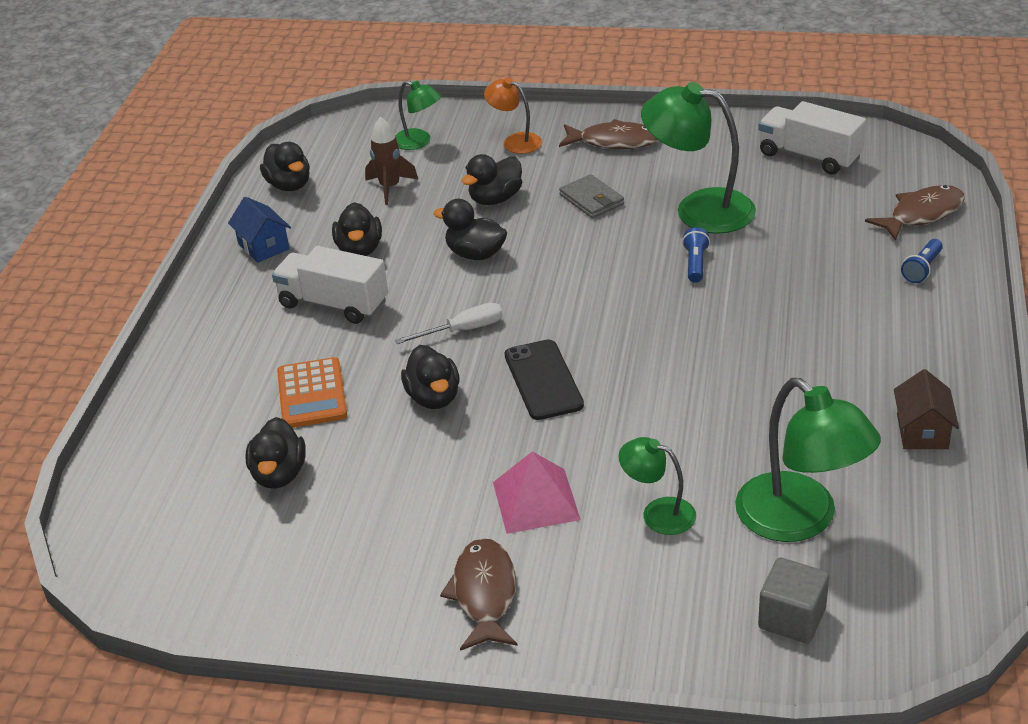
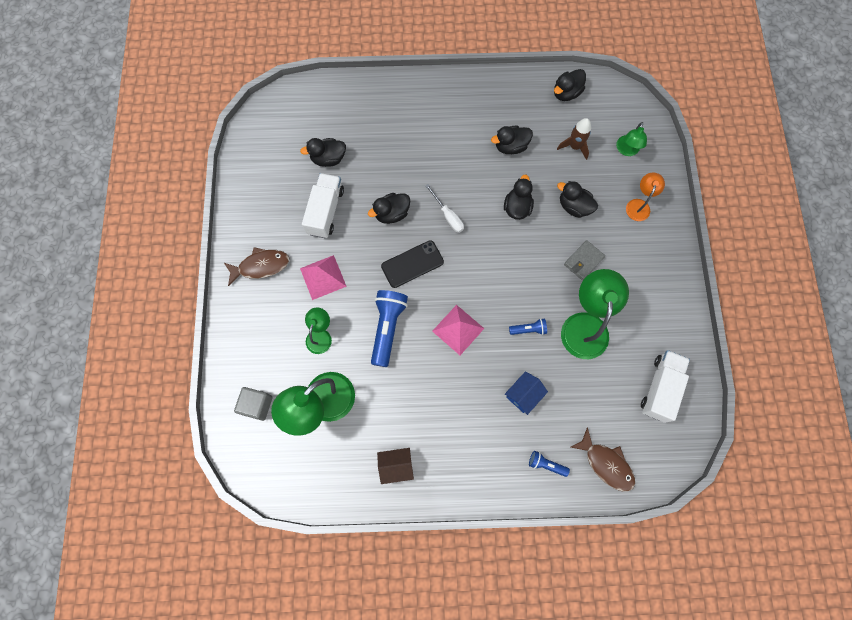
camera: 75 degrees right, 35 degrees up
blue house [228,197,291,263] -> blue house moved to [505,371,548,415]
white truck [272,246,388,324] -> white truck moved to [302,173,344,238]
orange calculator [277,357,347,428] -> none
brown fish [559,119,658,149] -> none
none -> blue flashlight [371,290,408,367]
none -> pink pyramid [432,305,484,355]

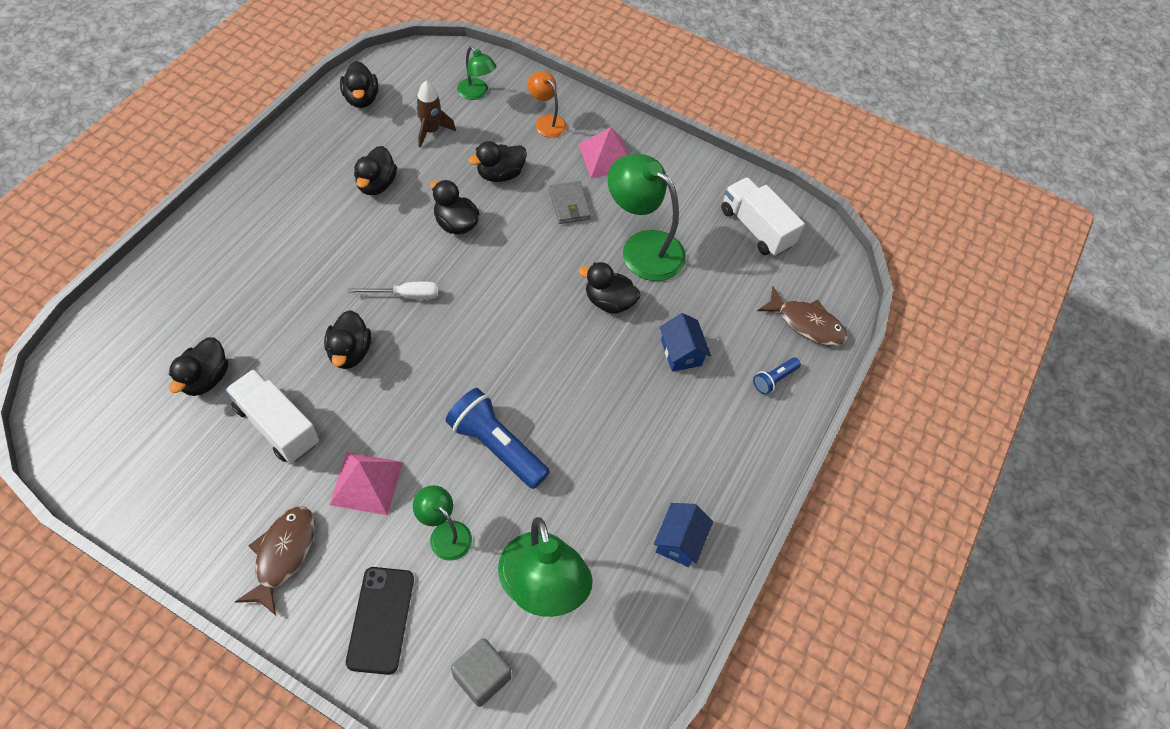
camera: 65 degrees left, 15 degrees down
brown house [377,448,414,484] -> blue house [654,503,713,567]
black phone [381,240,444,288] -> black phone moved to [346,567,414,675]
pink pyramid [432,305,484,355] -> pink pyramid moved to [578,127,629,178]
blue flashlight [509,318,547,335] -> black duck [578,262,641,314]
brown fish [571,427,635,492] -> brown fish turned 45 degrees clockwise [757,287,848,346]

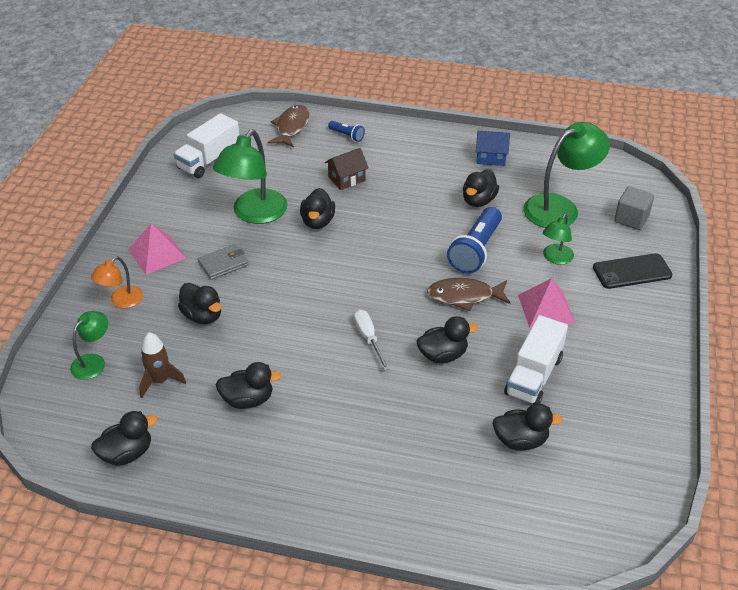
camera: 100 degrees left, 15 degrees down
brown fish [235,506,315,616] -> brown fish moved to [427,278,511,311]
black duck [430,180,479,234] -> black duck moved to [463,169,499,207]
blue house [660,313,711,372] -> brown house [325,148,369,190]

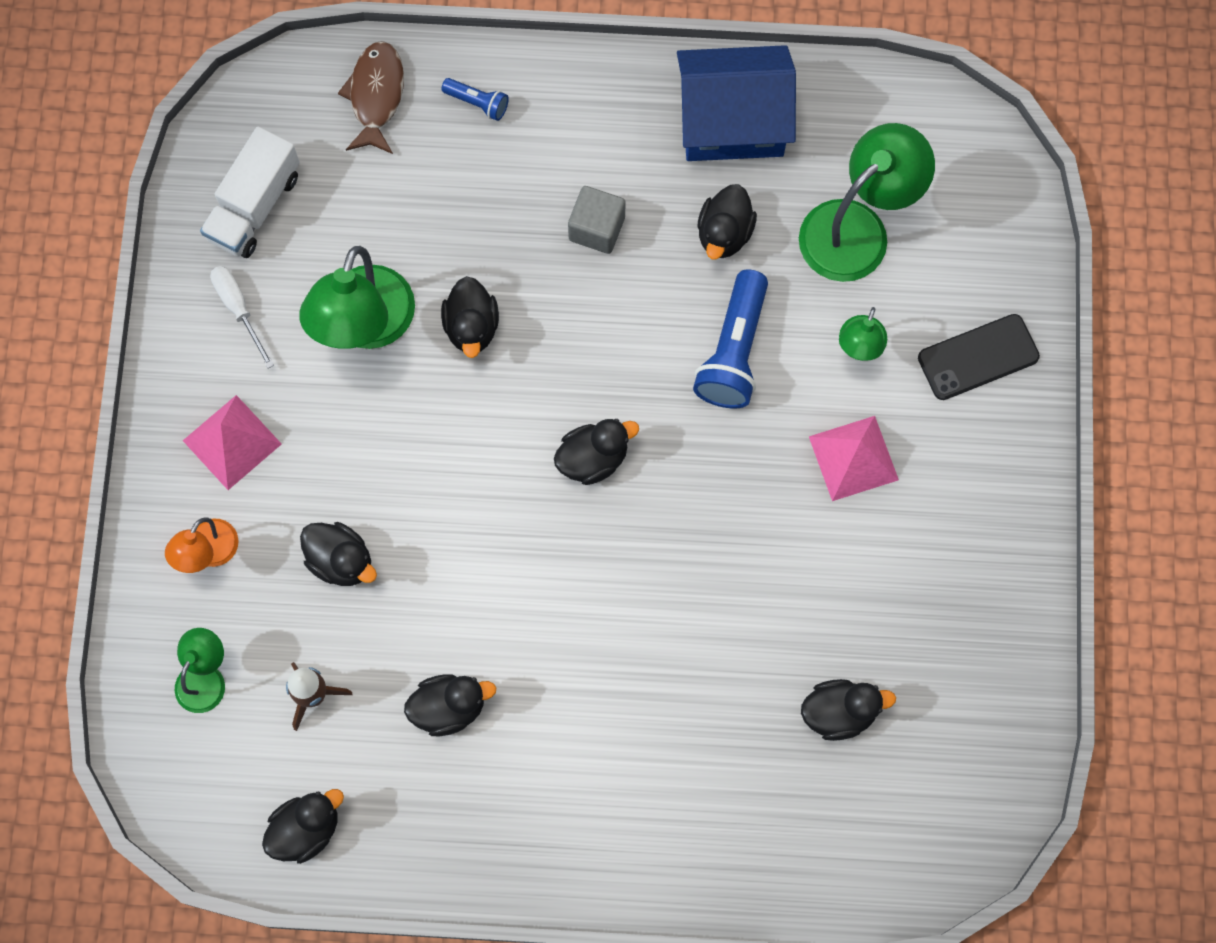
camera: 10 degrees left, 30 degrees up
grey wallet [198,244,249,280] -> none
brown house [325,148,369,190] -> none
white screwdriver [354,309,389,370] -> white screwdriver moved to [210,266,274,369]
black duck [416,316,478,363] -> black duck moved to [554,419,639,485]
brown fish [427,278,511,311] -> none
blue house [476,131,510,166] -> blue house [677,45,796,161], size x2.00
white truck [504,315,568,404] -> none
grey cube [614,186,654,230] -> grey cube moved to [568,186,626,254]

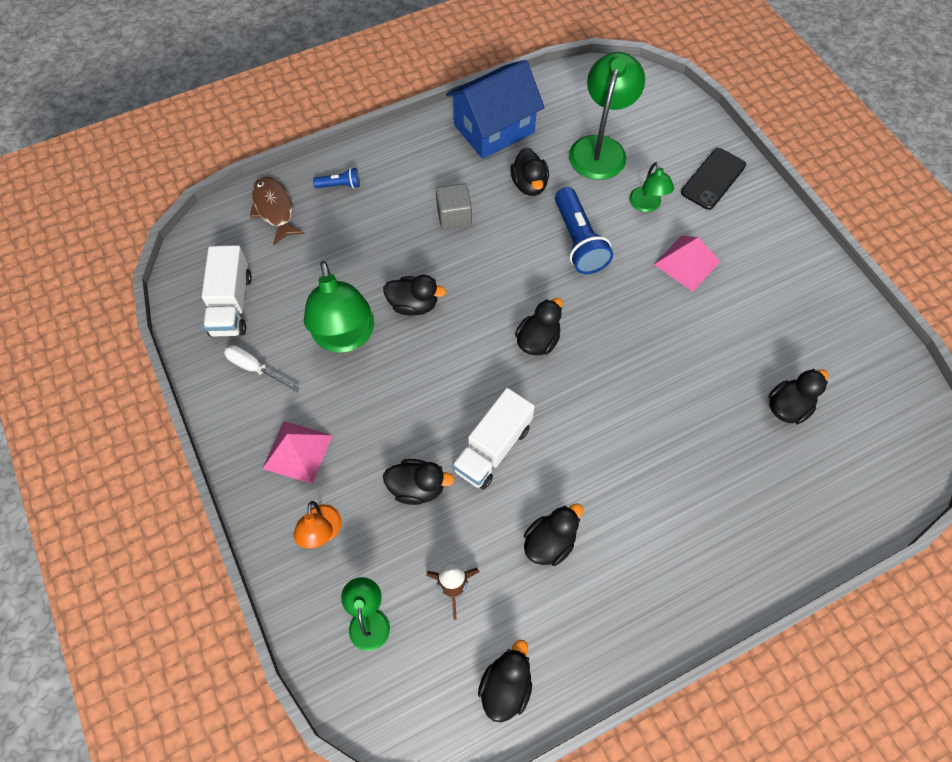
camera: 30 degrees left, 10 degrees down
black duck [441,276,499,358] -> black duck turned 45 degrees counterclockwise [383,275,446,316]
none -> white truck [452,388,535,490]

